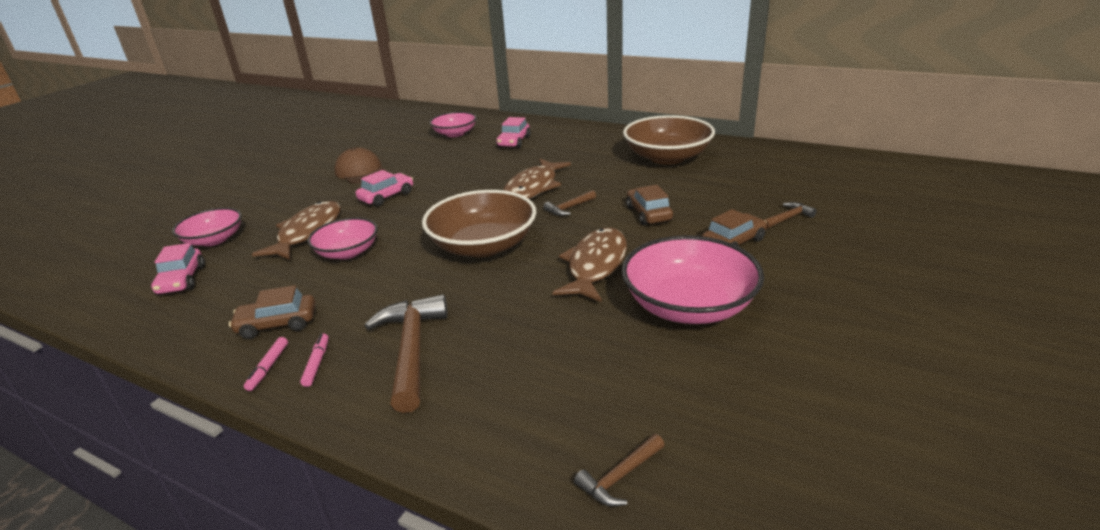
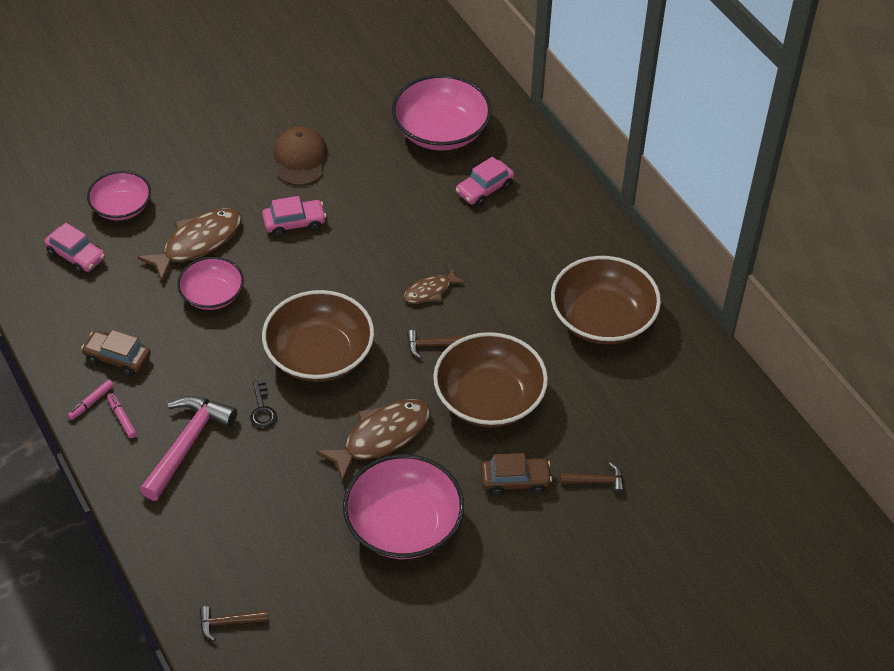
camera: 30 degrees right, 20 degrees up
pink car [151,243,205,295] -> pink car turned 75 degrees counterclockwise [44,223,105,274]
pink marker [300,334,329,387] -> pink marker turned 60 degrees counterclockwise [107,393,137,438]
brown hammer [365,294,448,413] -> pink hammer [140,396,237,501]
pink bowl [429,112,477,137] -> pink bowl [392,75,492,151], size x1.64
brown fish [503,159,571,199] -> brown fish [403,268,466,304], size x0.57
brown car [626,185,673,225] -> brown bowl [433,332,548,427]
none -> black key [250,380,277,428]

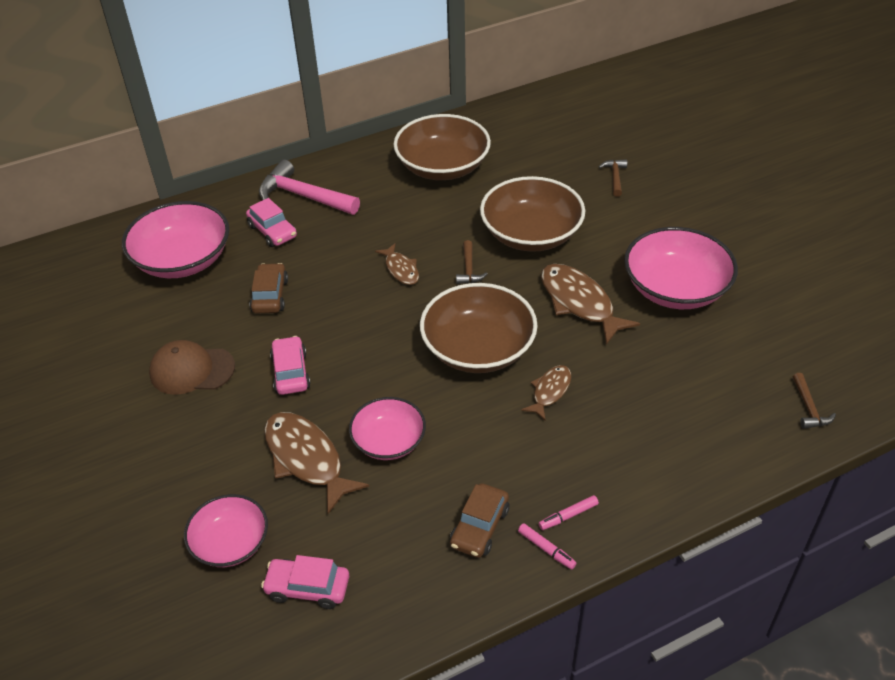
camera: 85 degrees left, 5 degrees down
pink car [44,223,105,274] -> pink car turned 120 degrees counterclockwise [261,555,349,609]
pink hammer [140,396,237,501] -> pink hammer moved to [259,159,360,215]
black key [250,380,277,428] -> brown fish [521,365,571,421]
brown car [481,453,552,495] -> brown car moved to [250,263,288,313]

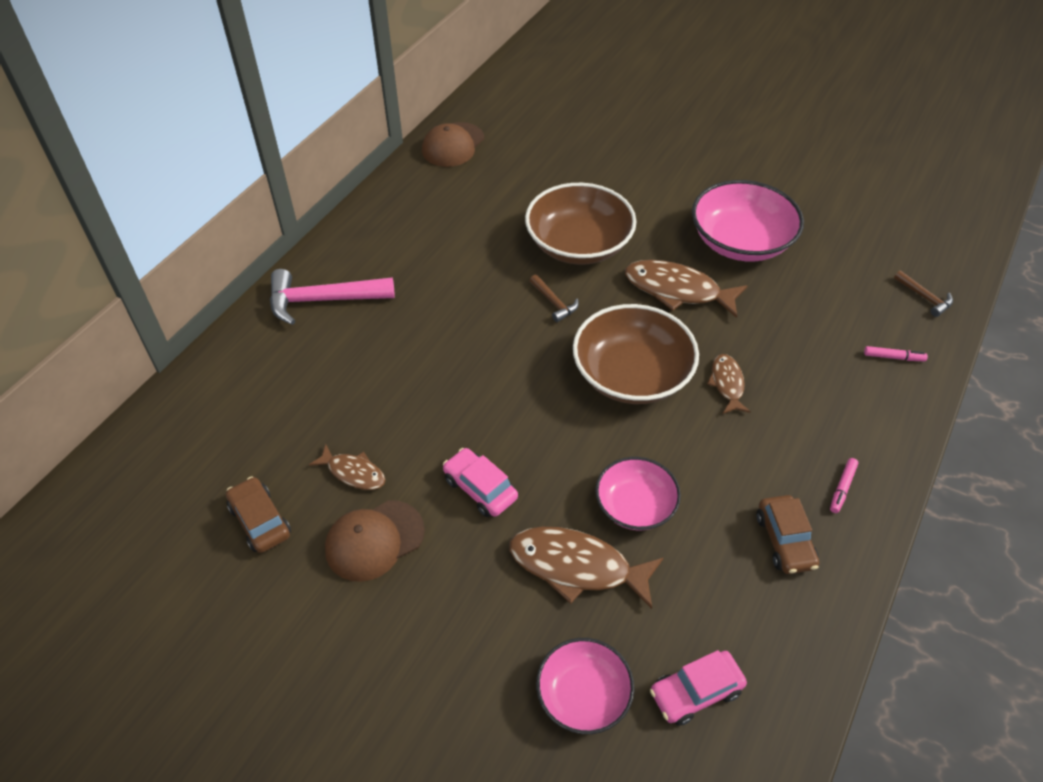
camera: 35 degrees left, 5 degrees up
pink bowl [122,201,229,278] -> none
pink car [246,198,297,247] -> none
brown car [250,263,288,313] -> brown car moved to [226,476,291,553]
brown fish [375,243,419,285] -> brown fish moved to [309,444,385,490]
brown bowl [393,114,491,180] -> none
pink marker [518,523,576,570] -> pink marker moved to [864,346,928,361]
brown hammer [599,159,627,197] -> none
none -> brown cap [422,122,484,167]

